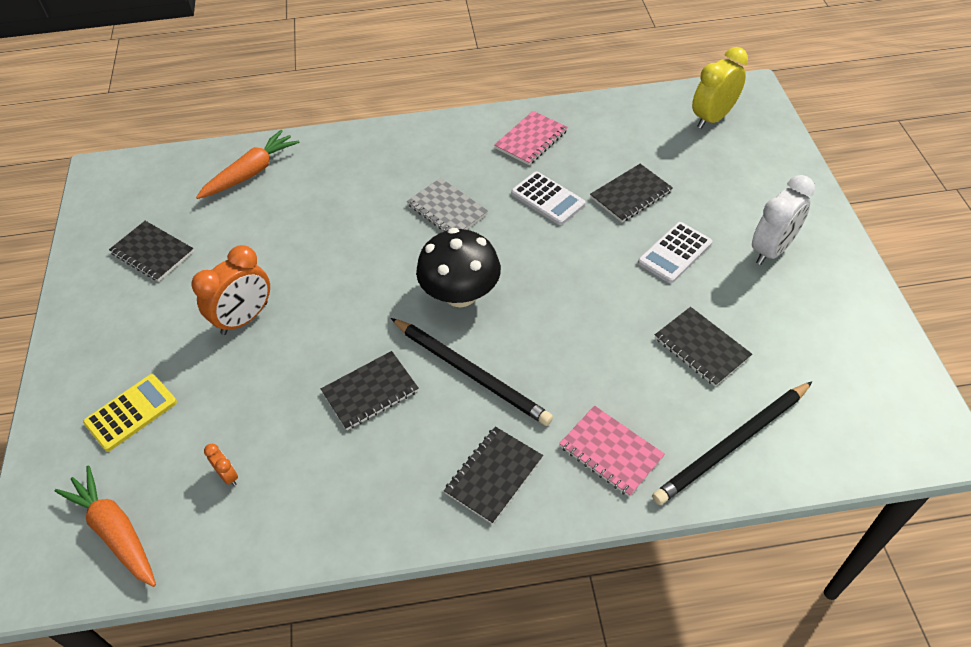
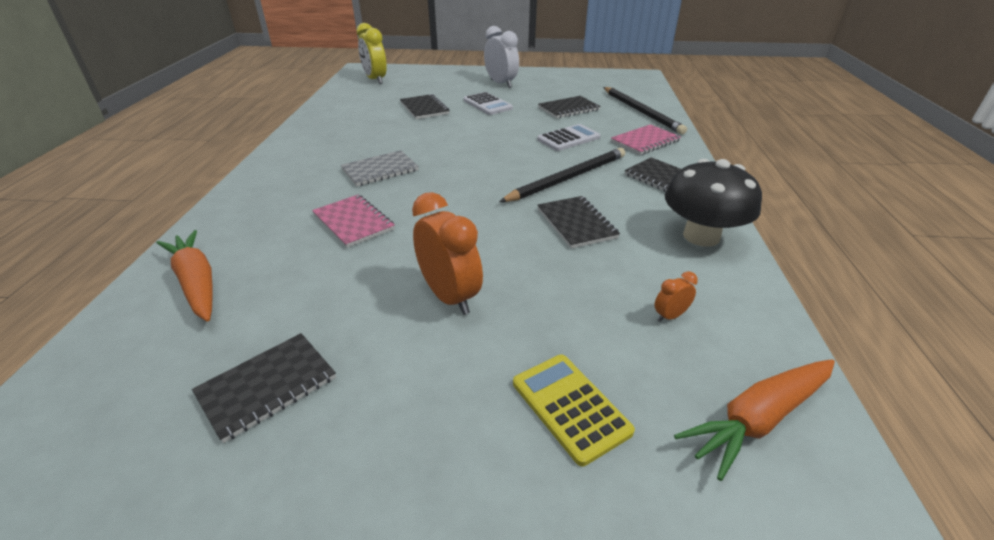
camera: 80 degrees left, 15 degrees down
black mushroom [416,228,501,307] -> black mushroom moved to [665,159,762,247]
pink notebook [494,111,568,165] -> pink notebook moved to [312,194,395,248]
white calculator [511,171,585,225] -> white calculator moved to [537,124,600,151]

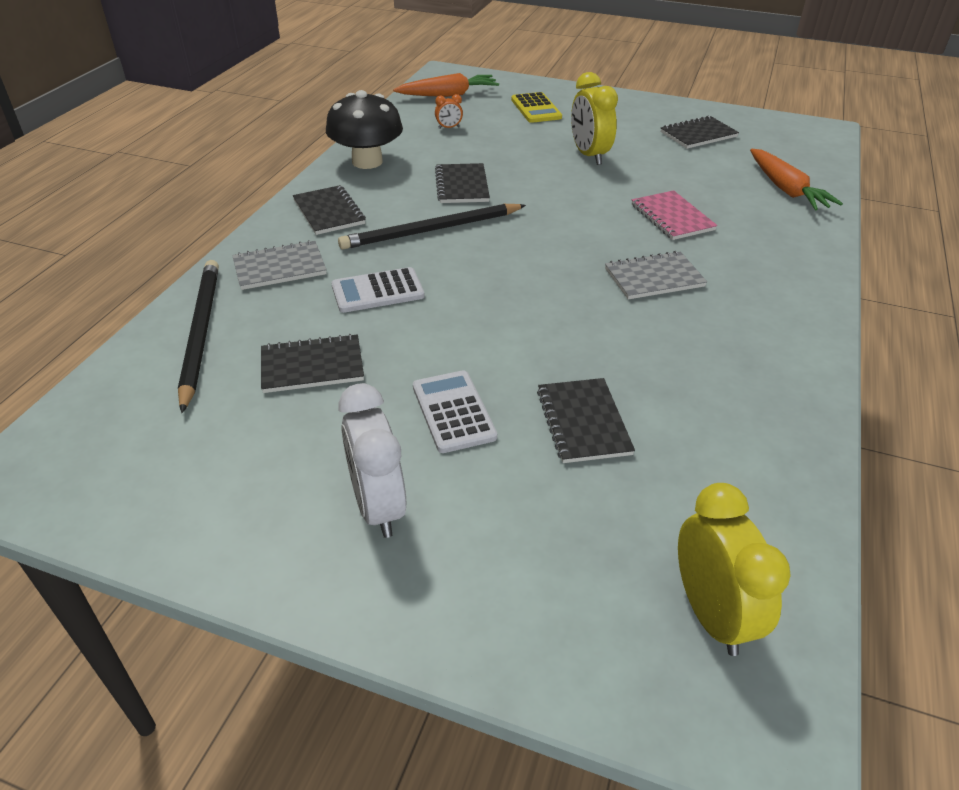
camera: 165 degrees left, 5 degrees up
orange clock [412,192,483,315] -> yellow clock [571,72,618,165]
pink notebook [611,124,681,155] -> grey notebook [232,240,327,290]

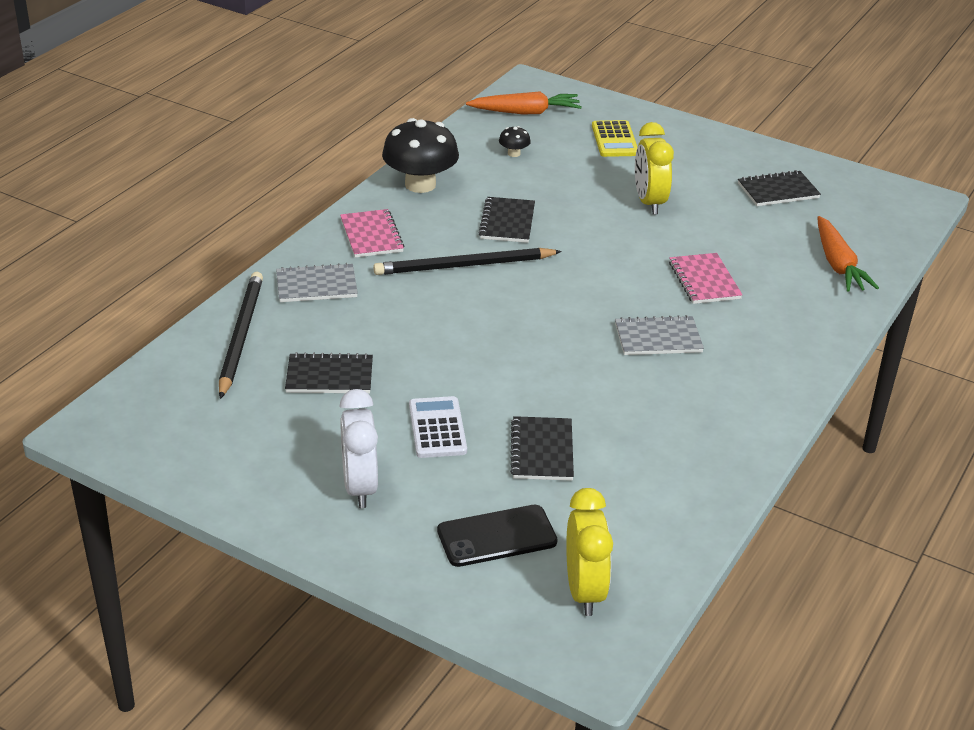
camera: 10 degrees right, 5 degrees down
black notebook [293,185,366,235] -> pink notebook [340,209,404,258]
white calculator [331,267,425,313] -> none
orange clock [435,94,463,129] -> black mushroom [499,126,531,157]
none -> black phone [437,505,558,567]

